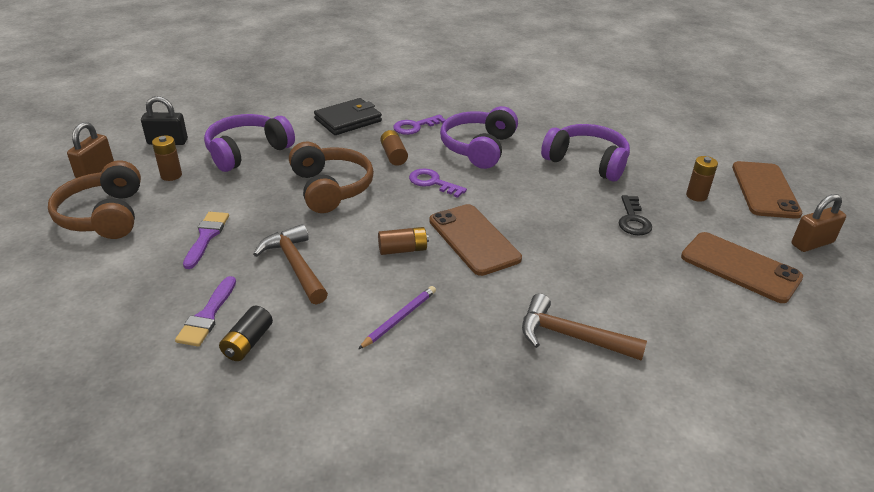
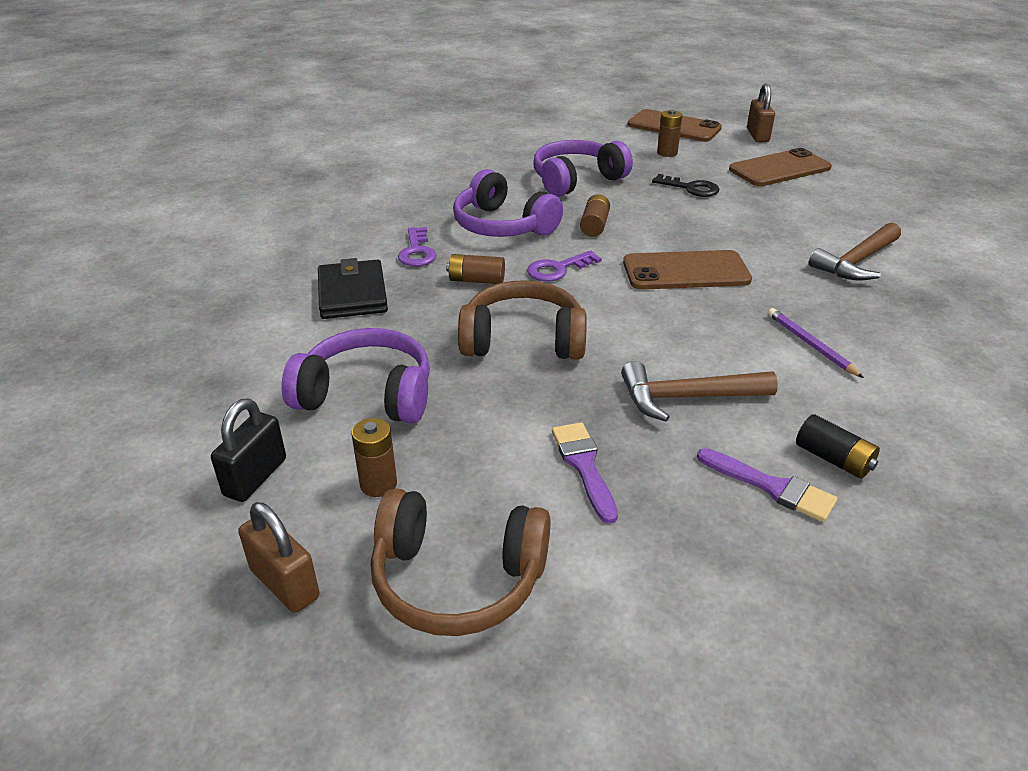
camera: 65 degrees left, 0 degrees up
purple brush [183,212,229,269] -> purple brush turned 45 degrees clockwise [552,422,618,524]
purple headphones [204,114,295,172] -> purple headphones turned 120 degrees clockwise [282,328,430,424]
brown battery [378,227,429,255] -> brown battery moved to [580,194,610,237]

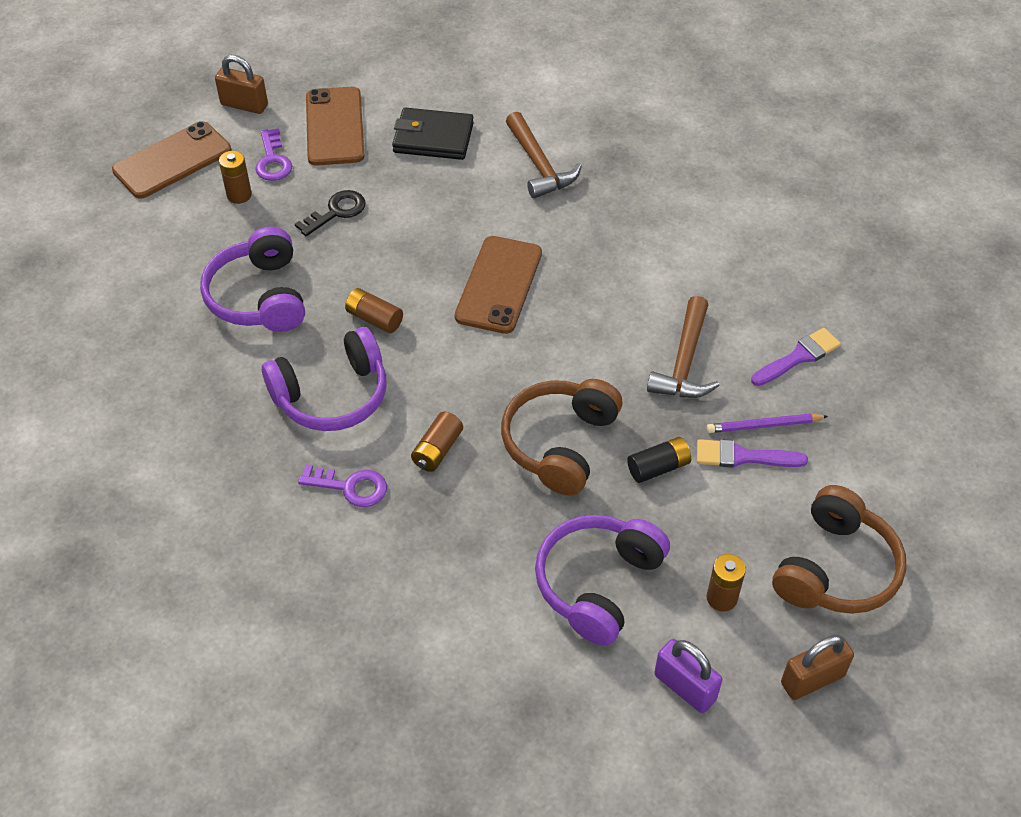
camera: 70 degrees left, 15 degrees up
black padlock [211,398,286,502] -> purple padlock [654,639,722,713]
black wallet [318,258,388,319] -> black wallet moved to [392,108,474,160]
purple key [527,250,602,282] -> purple key moved to [255,128,292,181]
purple pencil [768,308,864,378] -> purple pencil moved to [707,413,828,433]
black battery [796,414,880,479] -> black battery moved to [627,437,691,483]

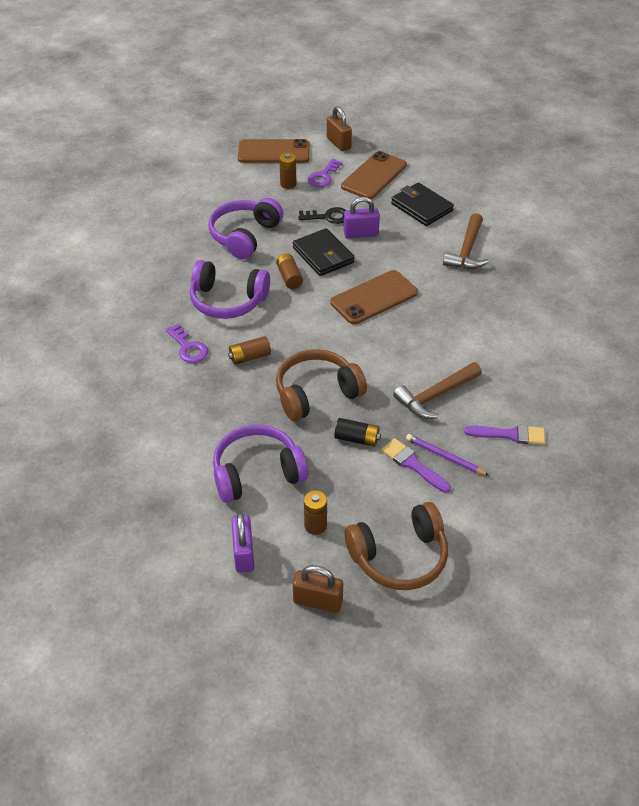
camera: 40 degrees right, 5 degrees down
none -> black wallet [293,228,354,276]
none -> purple padlock [344,197,380,239]

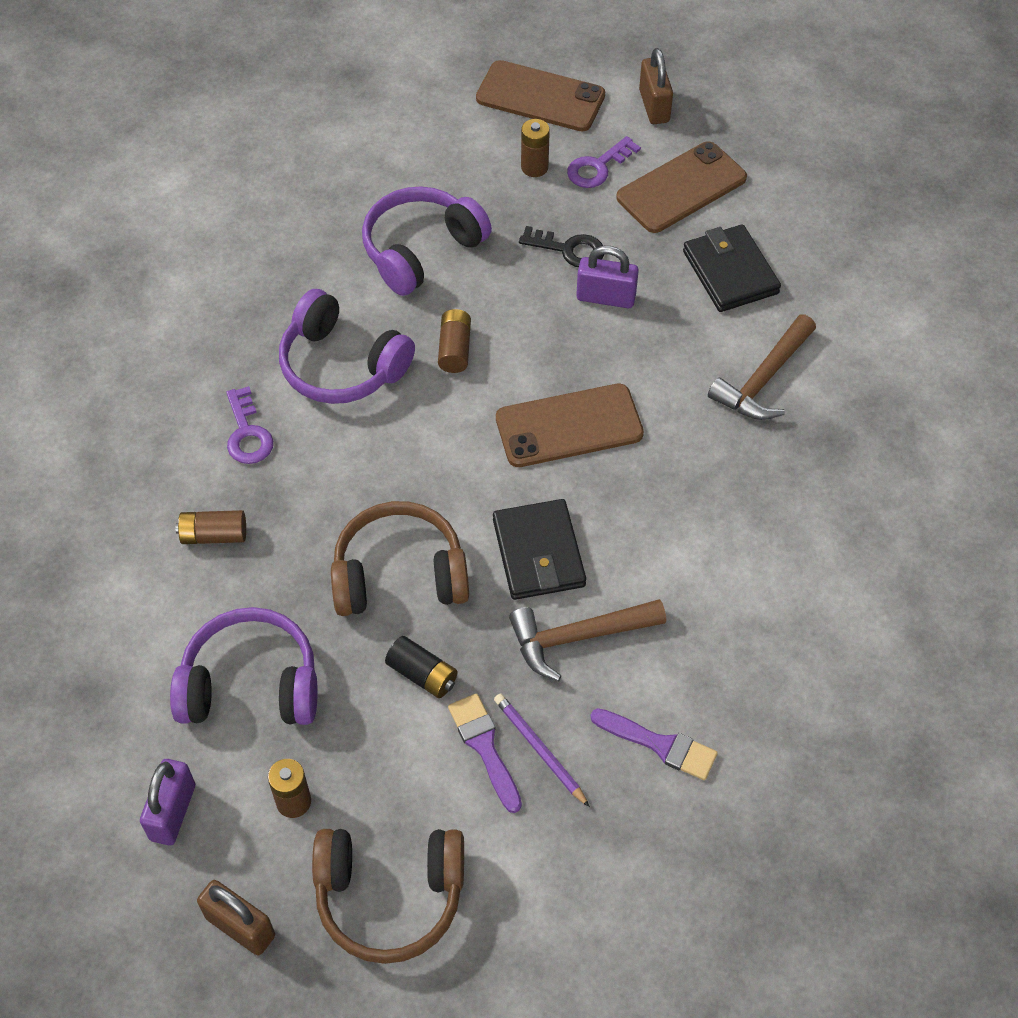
camera: 20 degrees right, 10 degrees up
brown battery [228,336,271,365] -> brown battery moved to [175,510,246,544]
black wallet [293,228,354,276] -> black wallet moved to [493,499,586,600]

